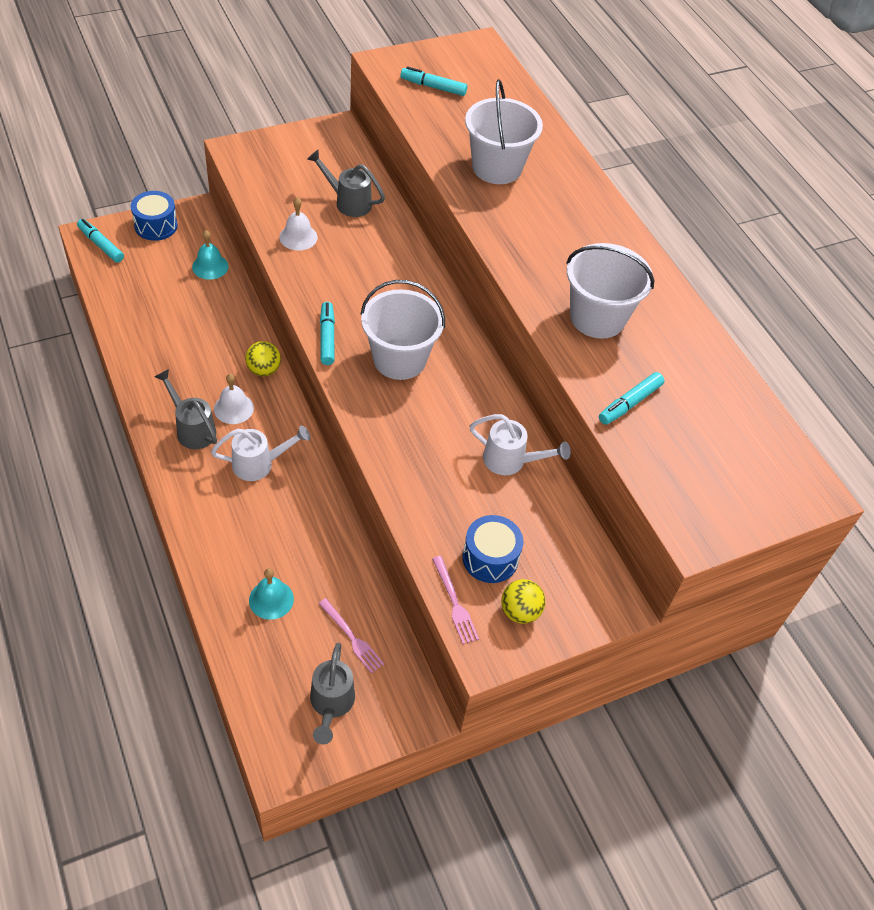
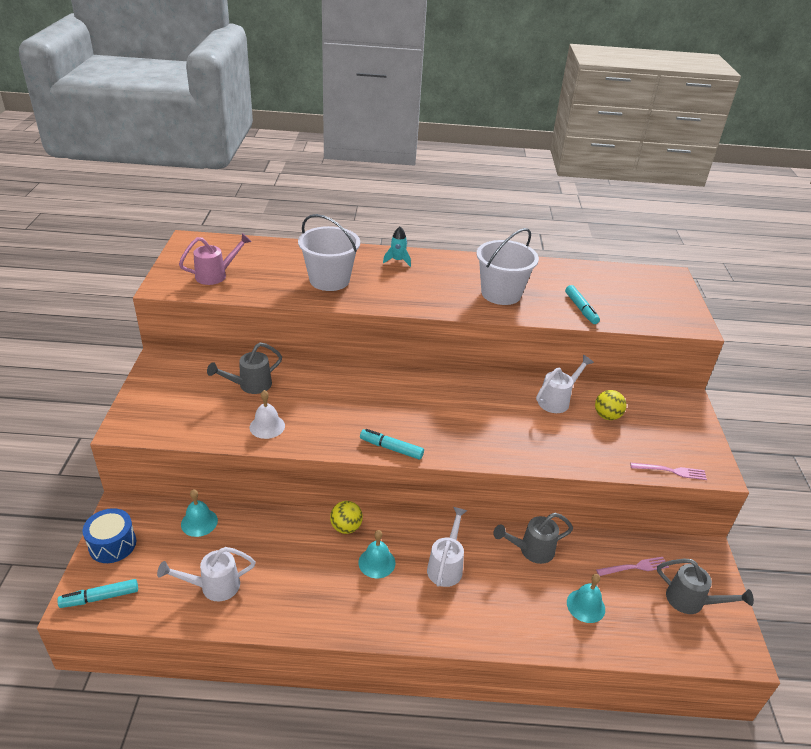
camera: 60 degrees left, 15 degrees down
grey watering can [155,369,217,449] -> grey watering can moved to [493,513,573,564]
white bell [214,374,254,424] -> turquoise bell [358,530,395,578]
white bucket [360,280,445,380] -> none
turquoise marker [400,66,467,96] -> pink watering can [179,233,252,285]
blue drum [463,515,523,583] -> none
yellow ball [501,579,545,624] -> yellow ball moved to [595,390,626,420]
none -> white watering can [157,547,256,601]
none -> turquoise rocket [383,227,411,267]

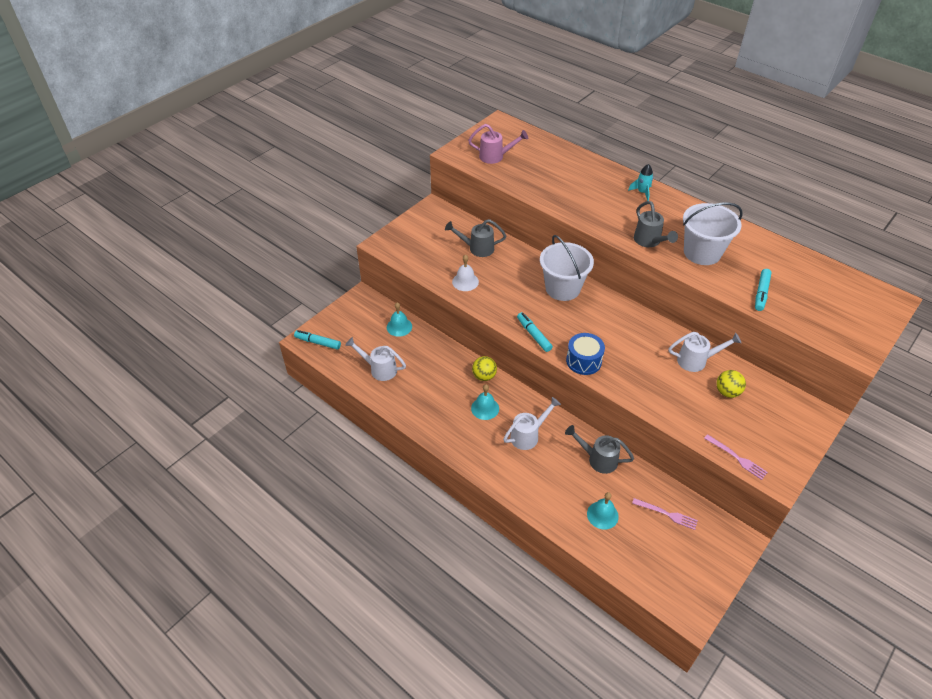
camera: 40 degrees right, 10 degrees up
blue drum [82,508,136,563] -> blue drum moved to [566,333,605,375]
white bucket [298,214,360,291] -> white bucket moved to [540,235,594,301]
grey watering can [657,559,754,614] -> grey watering can moved to [634,201,678,247]

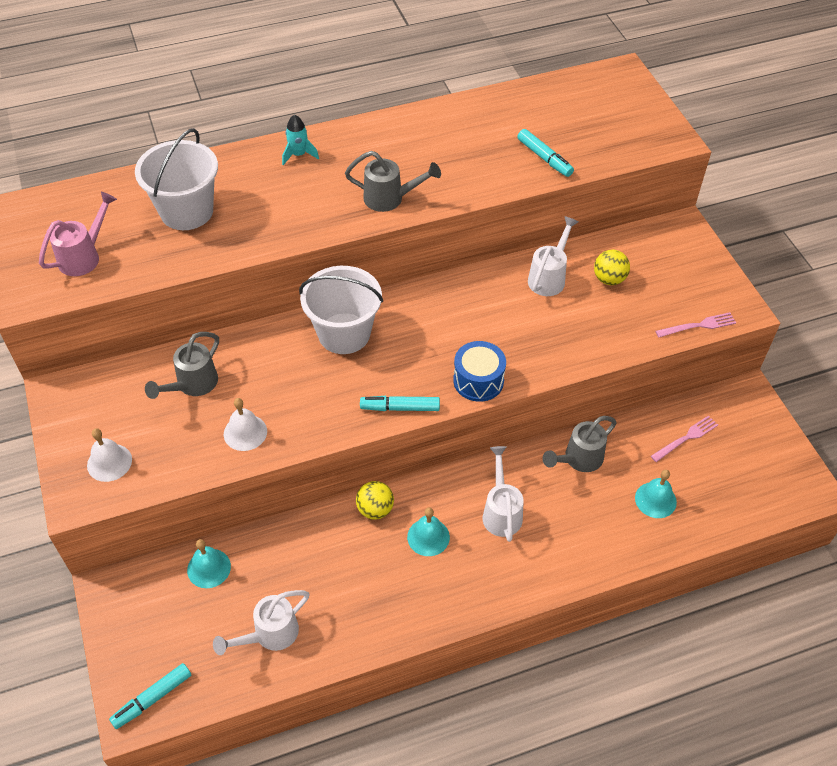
camera: 60 degrees left, 5 degrees up
white bucket [683,203,742,265] -> white bucket moved to [135,128,218,230]
none -> white bell [87,428,132,482]

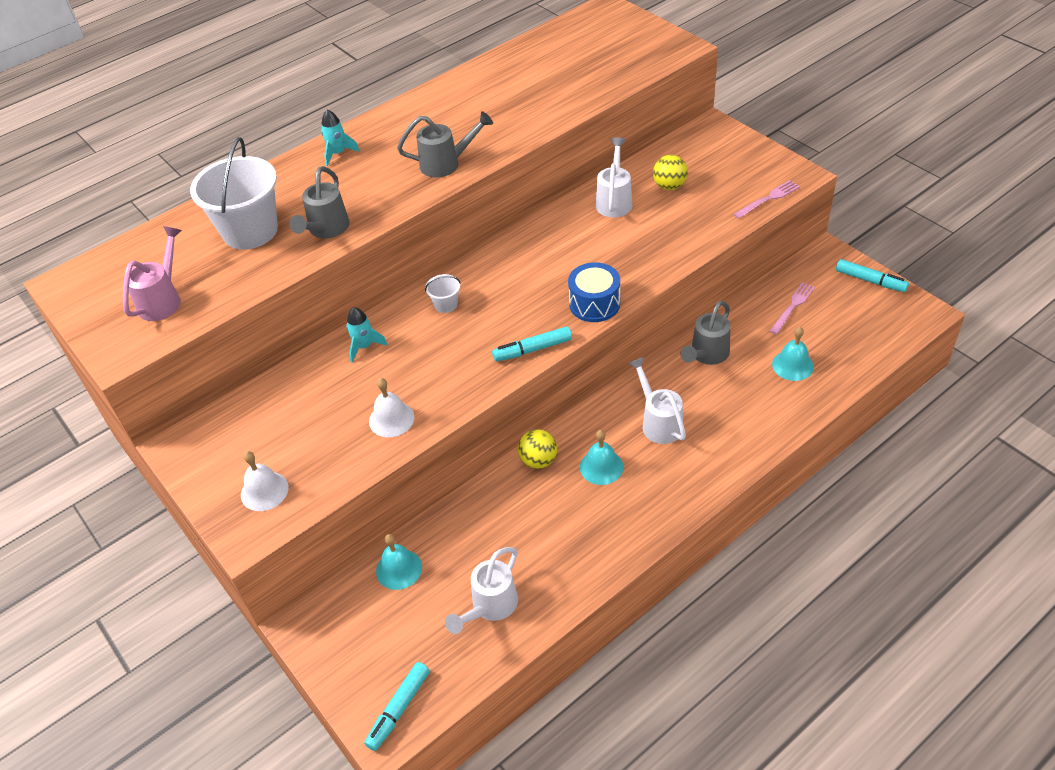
camera: 15 degrees left, 5 degrees down
grey watering can [145,332,219,399] -> grey watering can moved to [289,166,350,238]
white bucket [299,266,383,354] -> white bucket [425,274,461,313], size x0.43
turquoise marker [517,129,574,177] -> turquoise marker moved to [836,259,909,292]
none -> turquoise rocket [346,307,388,362]

